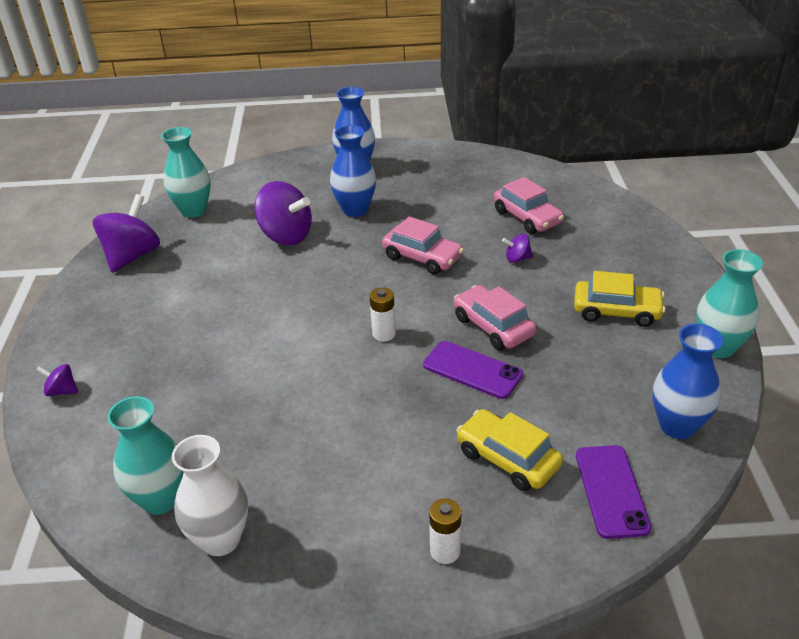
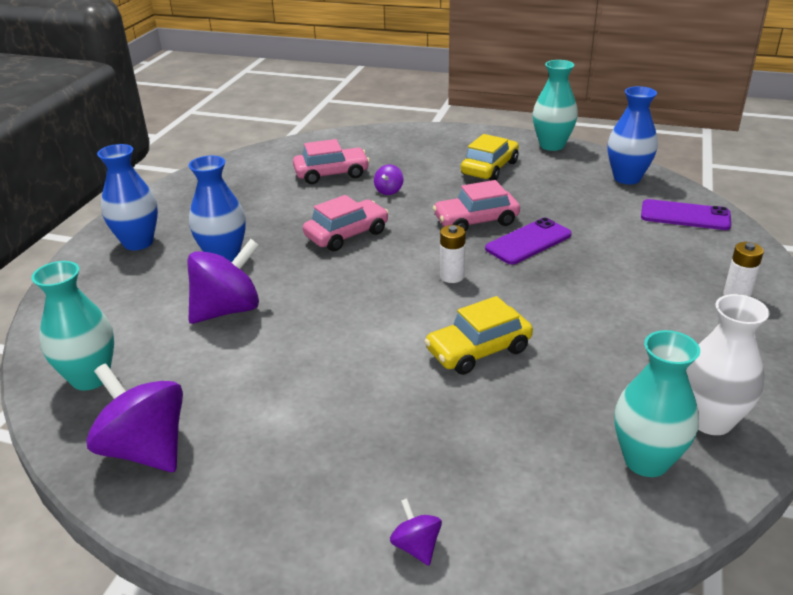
camera: 70 degrees left, 5 degrees down
purple spinning top [36,364,78,396] -> purple spinning top turned 120 degrees clockwise [390,498,442,566]
yellow car [457,409,563,491] -> yellow car moved to [424,296,533,375]

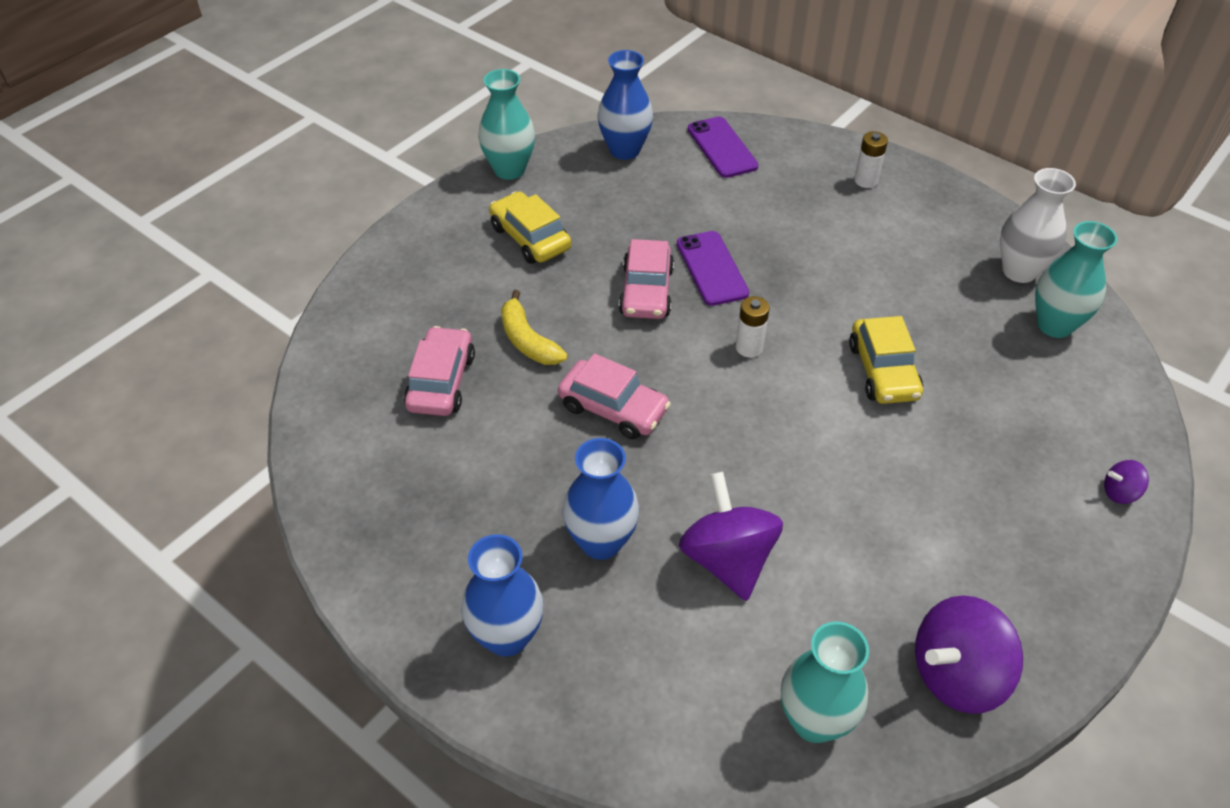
camera: 70 degrees left, 15 degrees up
pink car [303,195,389,251] -> pink car turned 135 degrees clockwise [558,353,671,439]
purple spinning top [374,165,404,195] -> yellow banana [501,290,568,365]
purple phone [641,199,731,230] -> purple phone turned 60 degrees counterclockwise [688,117,759,178]

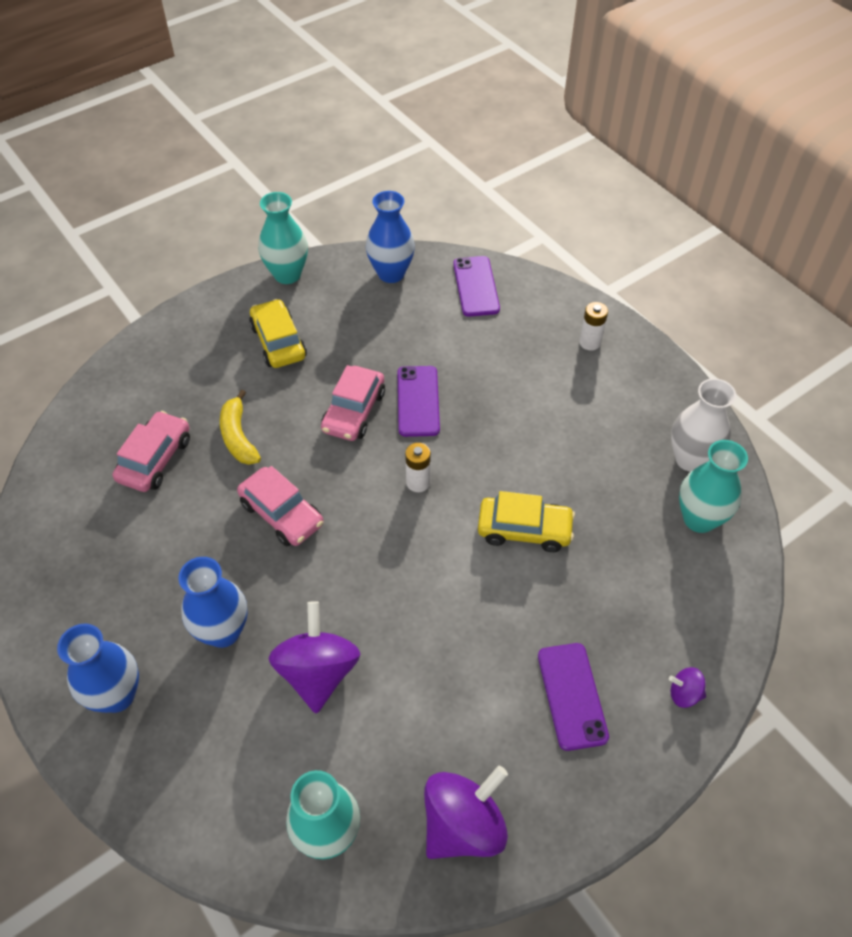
camera: 15 degrees right, 5 degrees up
yellow car [849,316,923,404] -> yellow car turned 90 degrees counterclockwise [478,491,575,552]
purple spinning top [915,595,1023,714] -> purple spinning top turned 150 degrees clockwise [424,766,508,859]
none -> purple phone [538,643,609,751]

